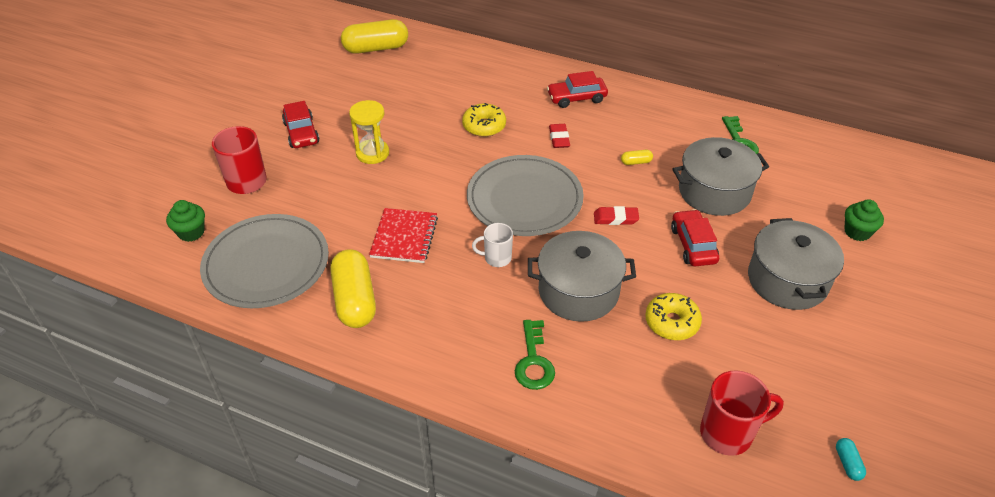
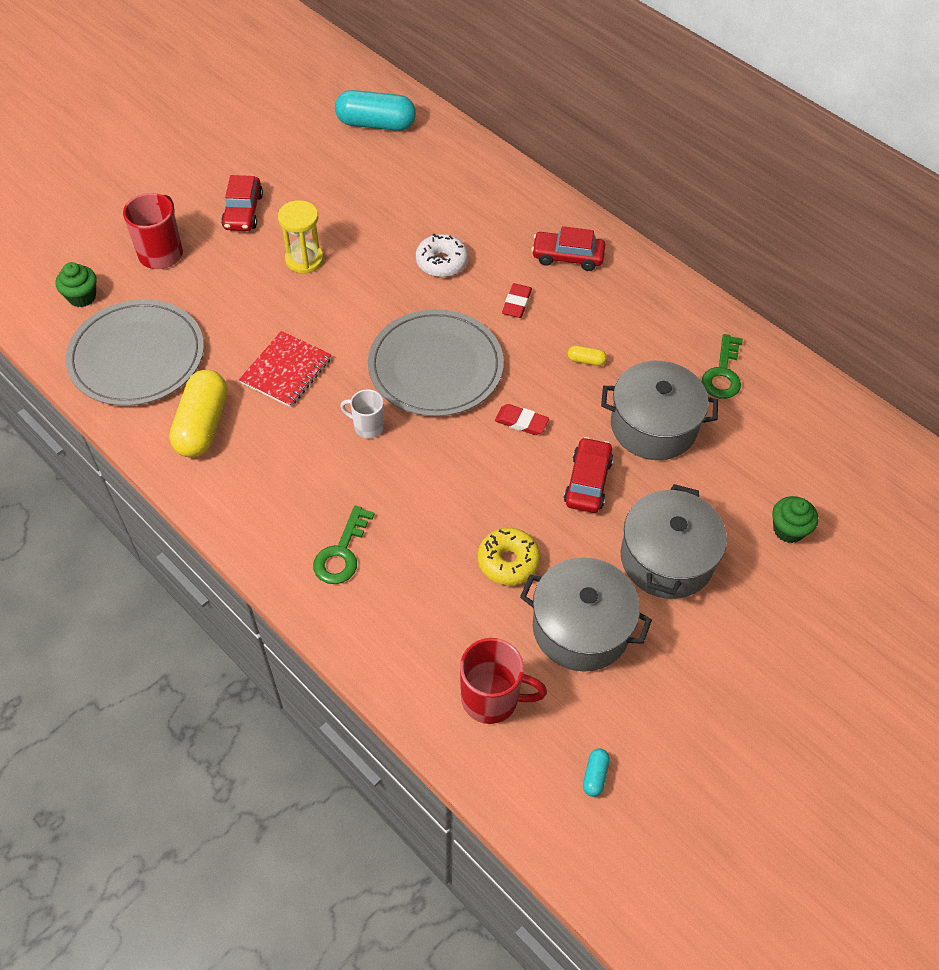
camera: 20 degrees right, 10 degrees up
yellow capsule [341,19,408,54] -> turquoise capsule [335,90,416,131]
yellow donut [462,103,506,137] -> white donut [416,234,468,277]
grey pot [528,231,636,322] -> grey pot moved to [520,557,652,672]

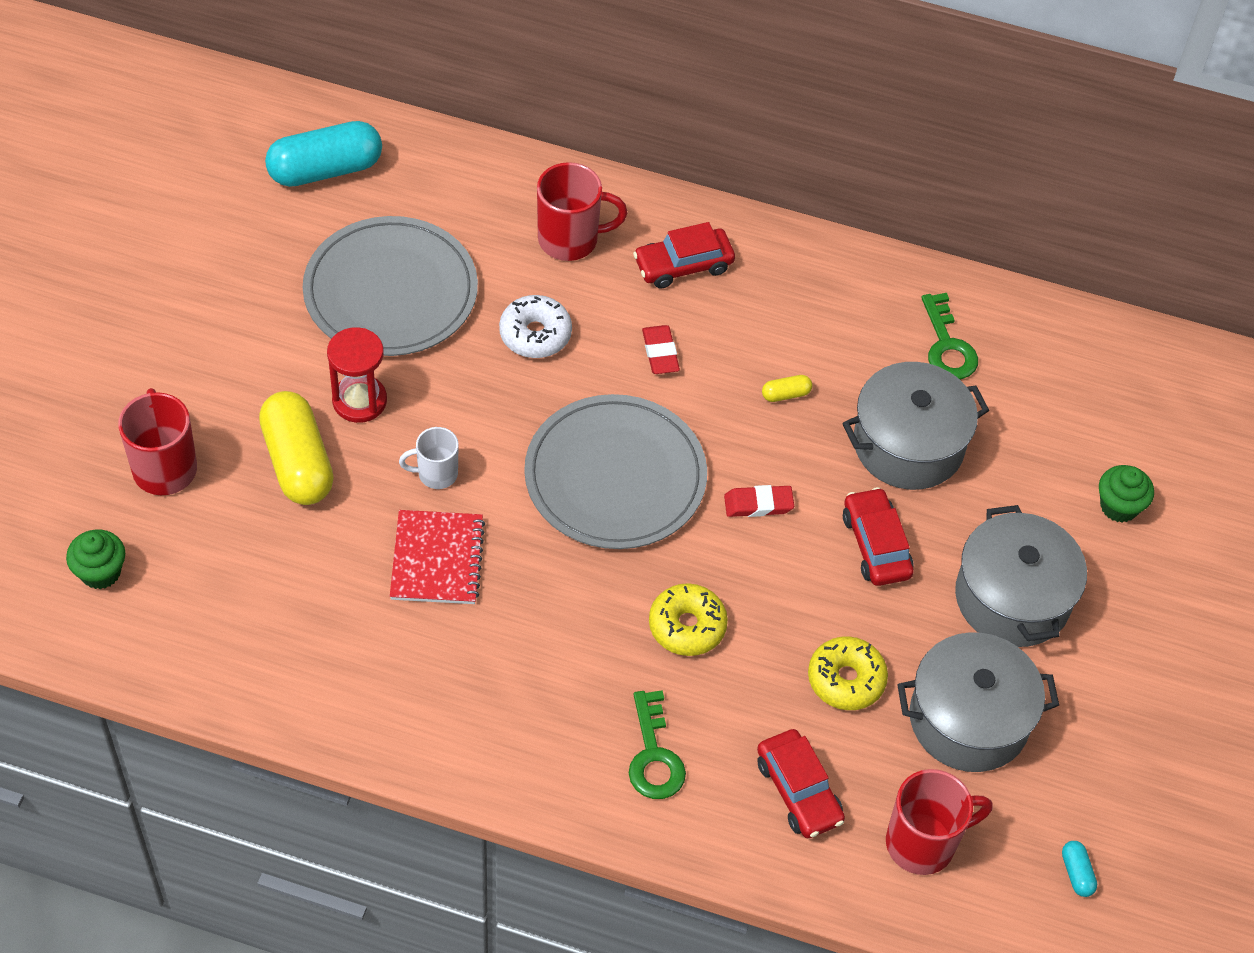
camera: 30 degrees left, 0 degrees up
grey plate [66,300,204,406] -> grey plate moved to [303,216,478,356]
yellow capsule [169,369,228,458] -> yellow capsule moved to [259,391,334,505]
red car [221,175,263,231] -> red car moved to [757,729,845,838]
yellow hourglass [278,200,324,274] -> red hourglass [327,327,387,423]
white mug [340,389,384,438] -> white mug moved to [399,427,459,489]
none -> red mug [537,162,628,261]
none -> yellow donut [649,583,728,656]

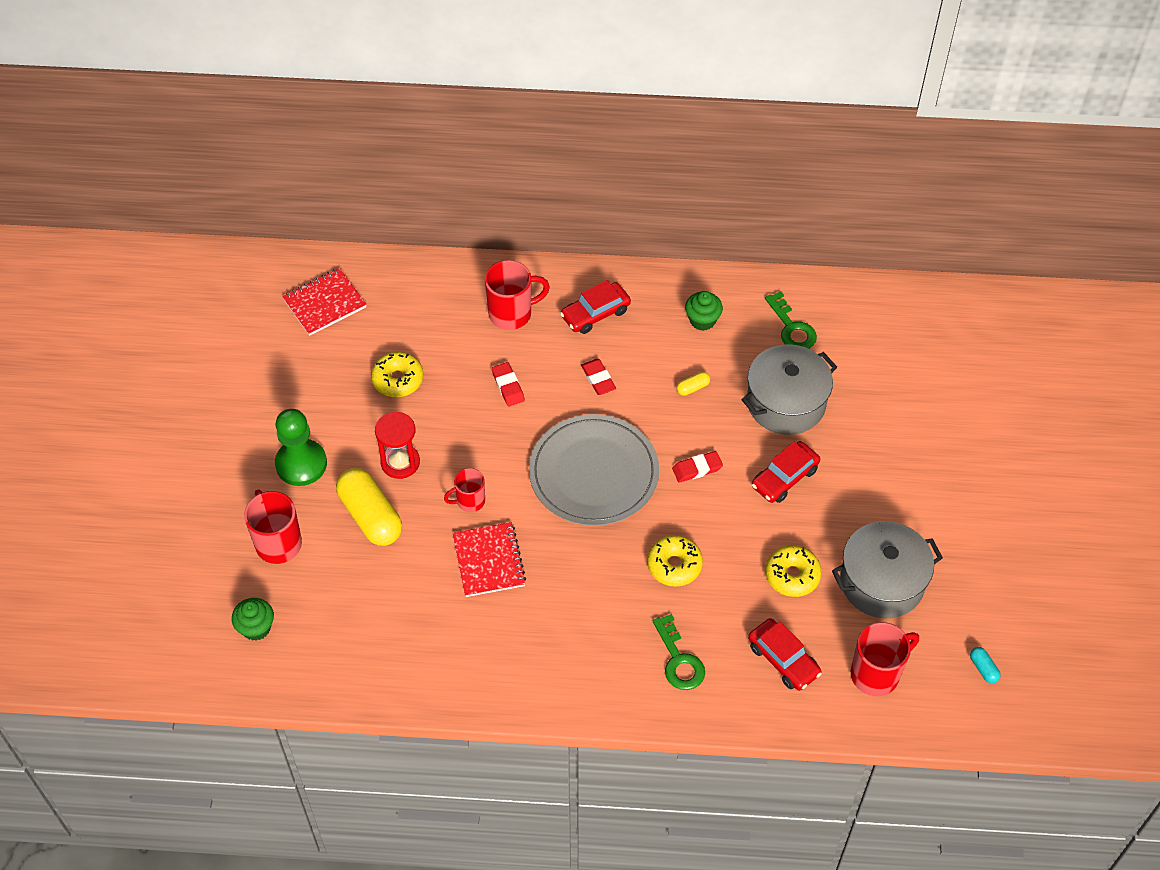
camera: 10 degrees left, 0 degrees up
turquoise capsule [265,121,382,187] -> red notebook [282,268,367,336]
grey plate [303,216,478,356] -> yellow donut [371,352,423,397]
white mug [399,427,459,489] -> red mug [444,468,485,512]
white donut [499,295,572,358] -> red eraser [492,362,525,407]
red car [843,487,914,586] -> red car turned 105 degrees counterclockwise [752,441,820,503]
grey pot [955,505,1087,647] -> none
green cupcake [1099,465,1154,522] -> green cupcake moved to [685,291,723,331]
none -> green pawn [275,409,327,486]

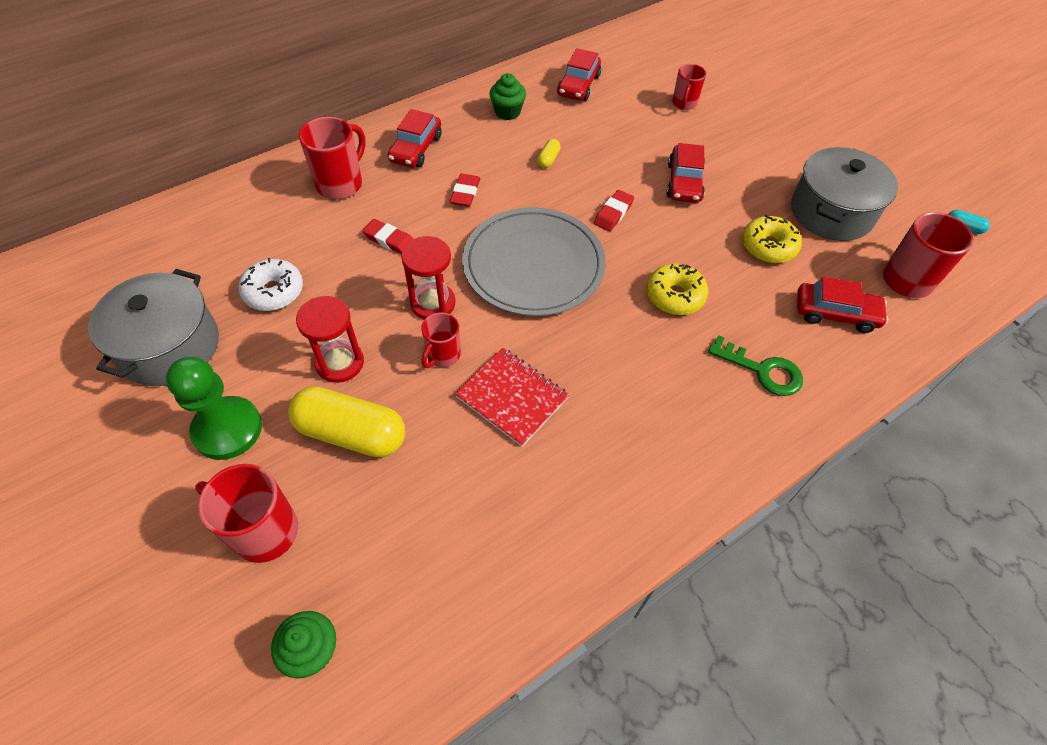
camera: 40 degrees left, 0 degrees up
red notebook [282,268,367,336] -> none
yellow donut [371,352,423,397] -> white donut [239,258,303,311]
red eraser [581,359,616,395] -> red eraser turned 75 degrees clockwise [450,174,480,206]
grey pot [741,344,837,435] -> grey pot moved to [88,269,219,386]
green key [765,291,817,349] -> red car [557,48,601,101]
none -> red hourglass [401,236,456,320]
none -> red mug [672,64,706,110]

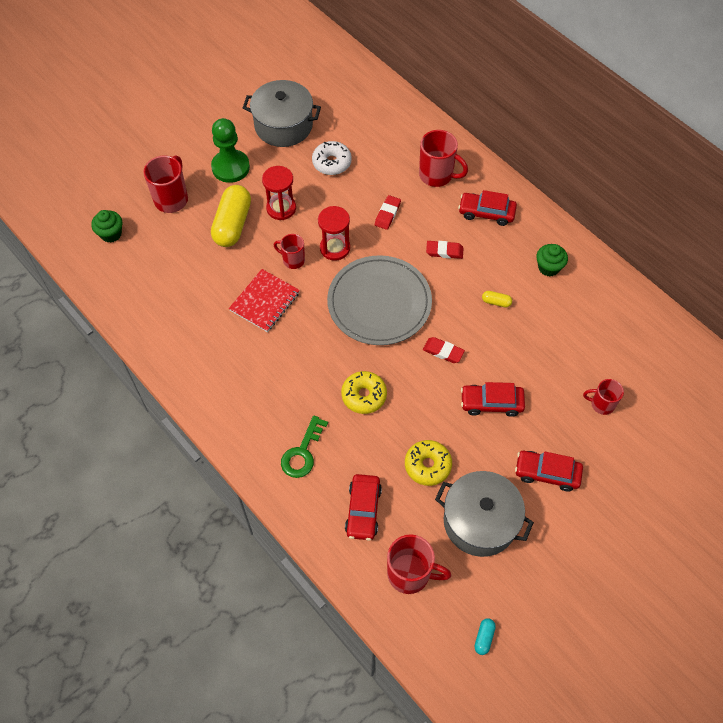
camera: 85 degrees right, 5 degrees up
red car [557,48,601,101] -> red car moved to [515,451,583,491]

